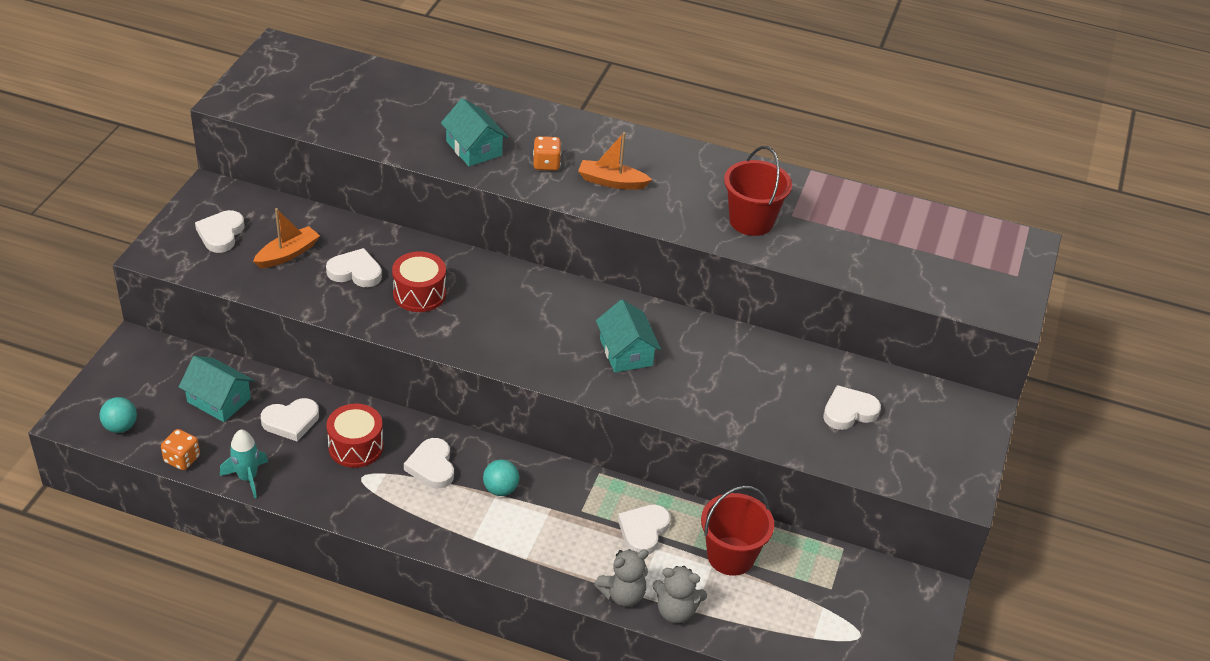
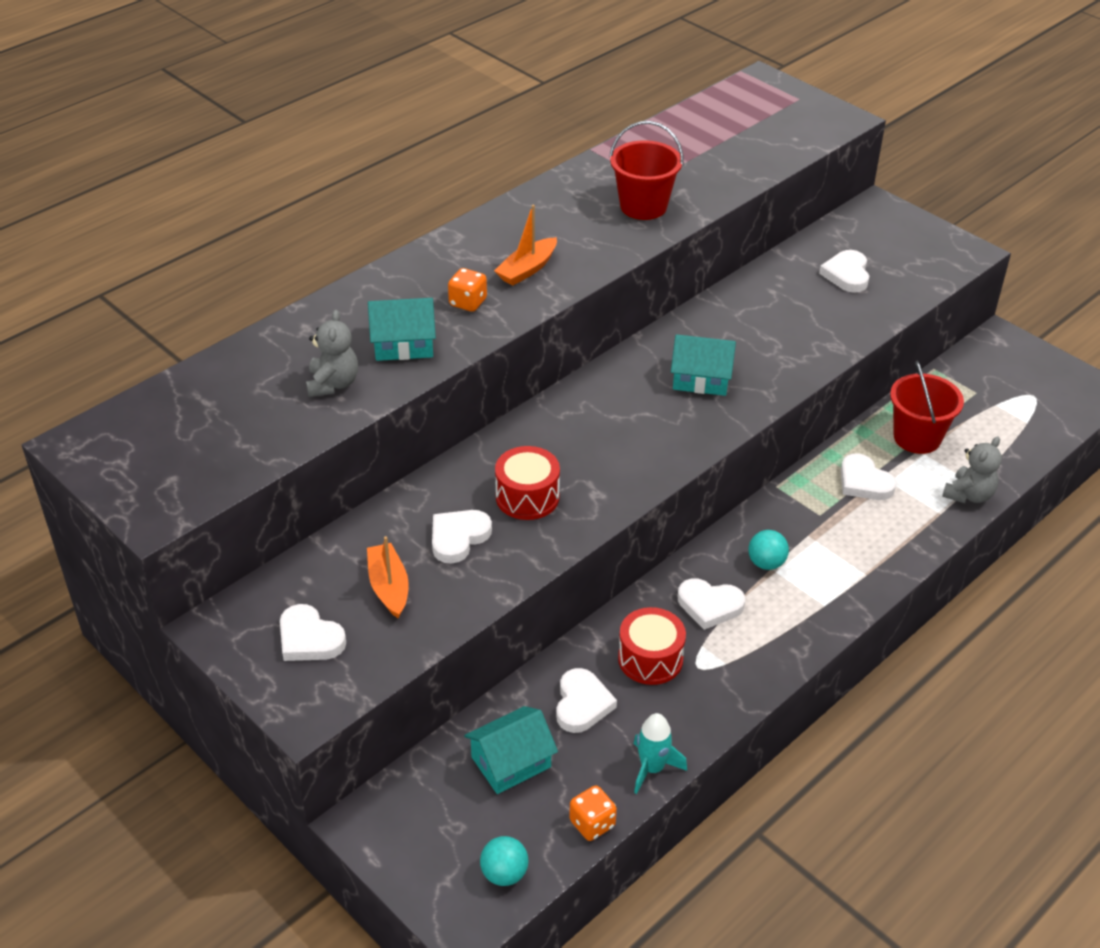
camera: 60 degrees left, 0 degrees up
grey teddy bear [594,549,649,607] -> grey teddy bear moved to [306,310,358,397]

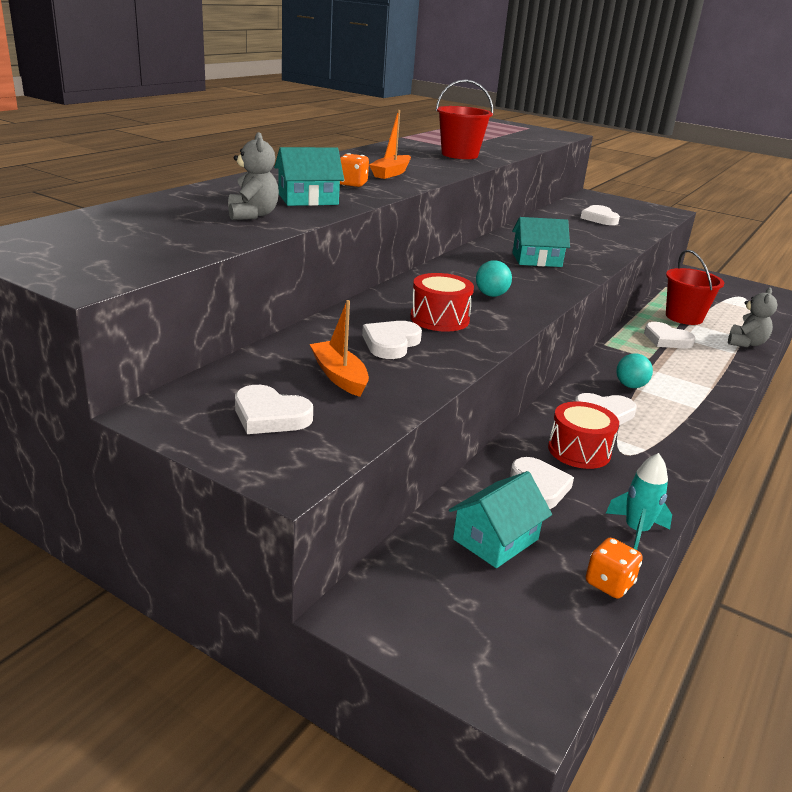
camera: 15 degrees left, 15 degrees down
turquoise ball [480,836,529,886] -> turquoise ball moved to [476,260,512,297]

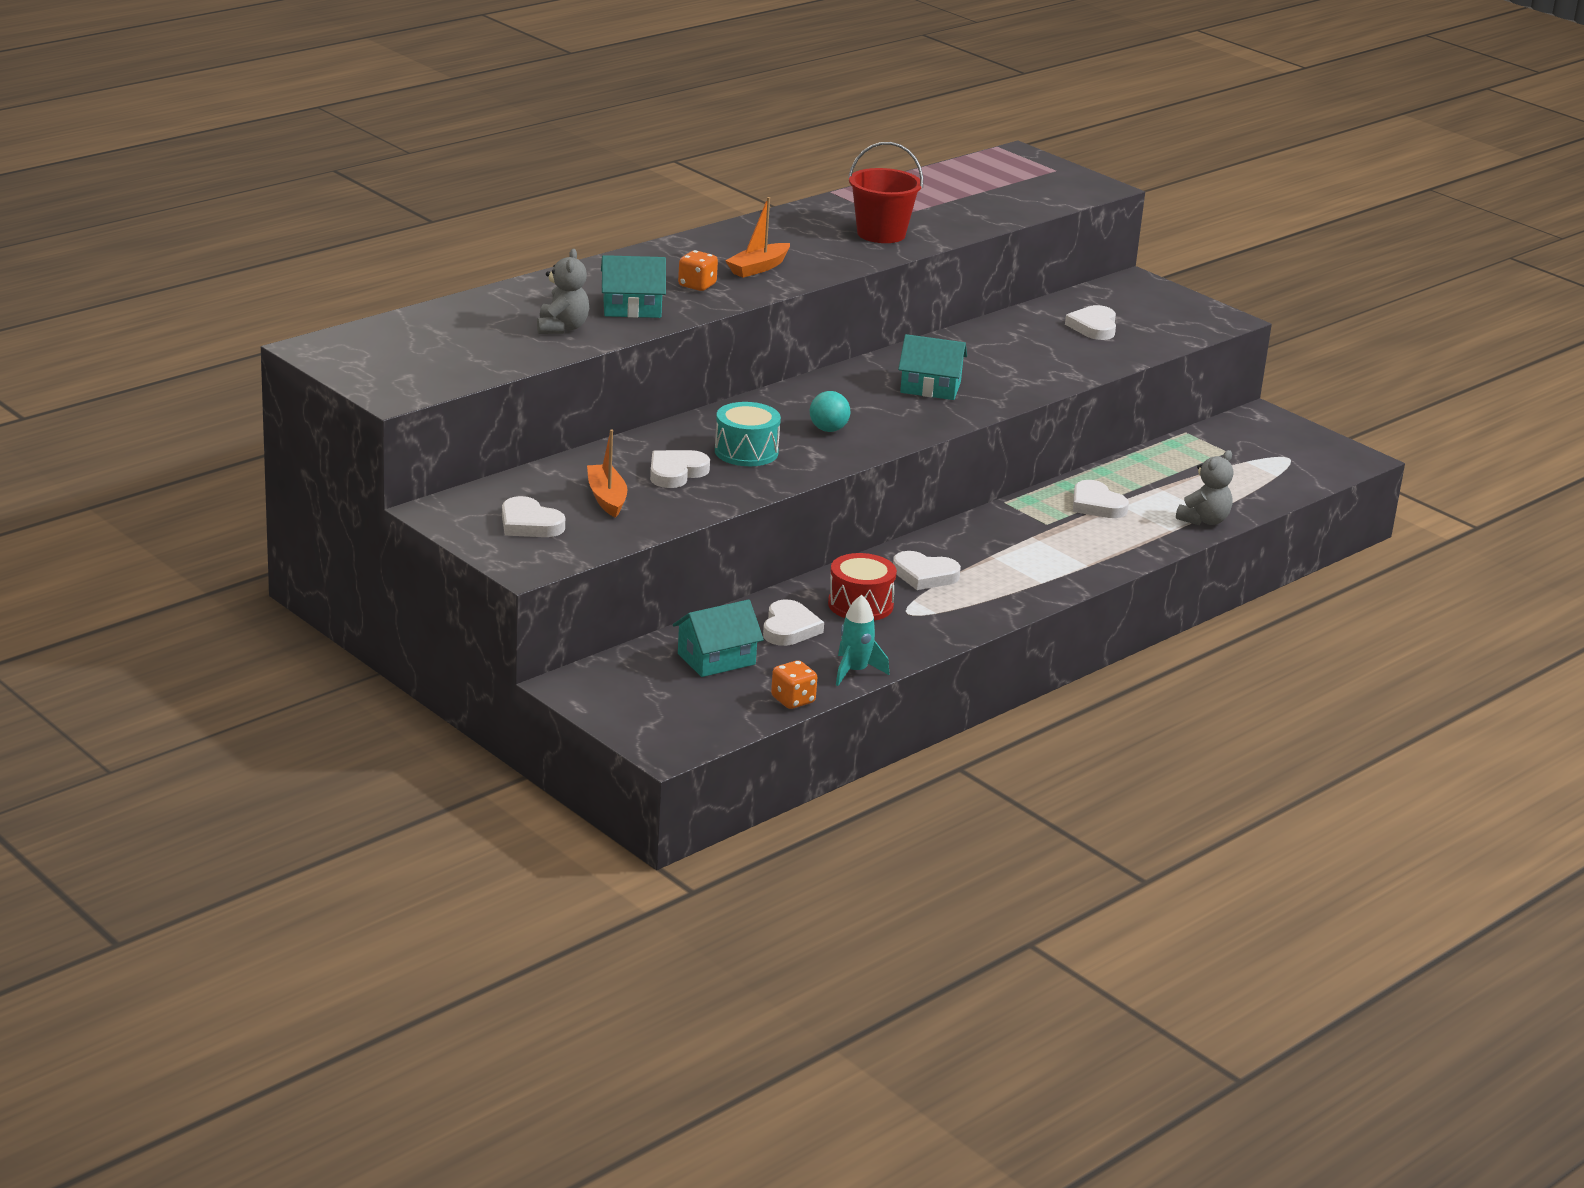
camera: 15 degrees right, 0 degrees up
red drum [410,273,474,332] -> turquoise drum [715,402,781,466]
turquoise ball [616,353,653,388] -> none
red bucket [666,250,724,325] -> none

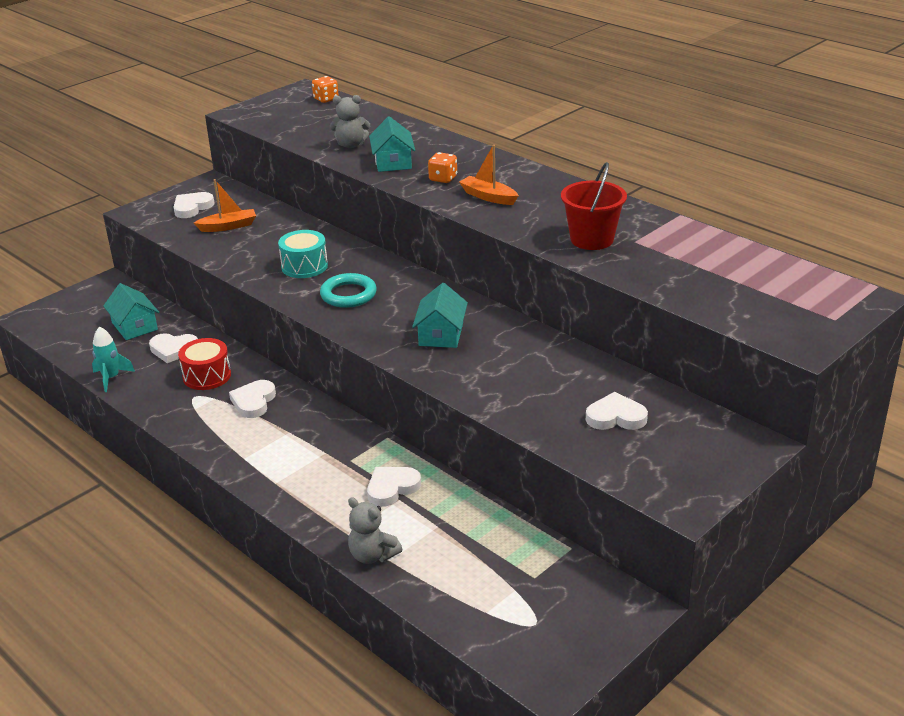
camera: 90 degrees right, 5 degrees up
white heart [650,450,710,488] -> none
orange dice [771,660,817,709] -> orange dice moved to [312,76,339,103]
turquoise ball [810,391,850,432] -> turquoise ring [320,273,377,308]

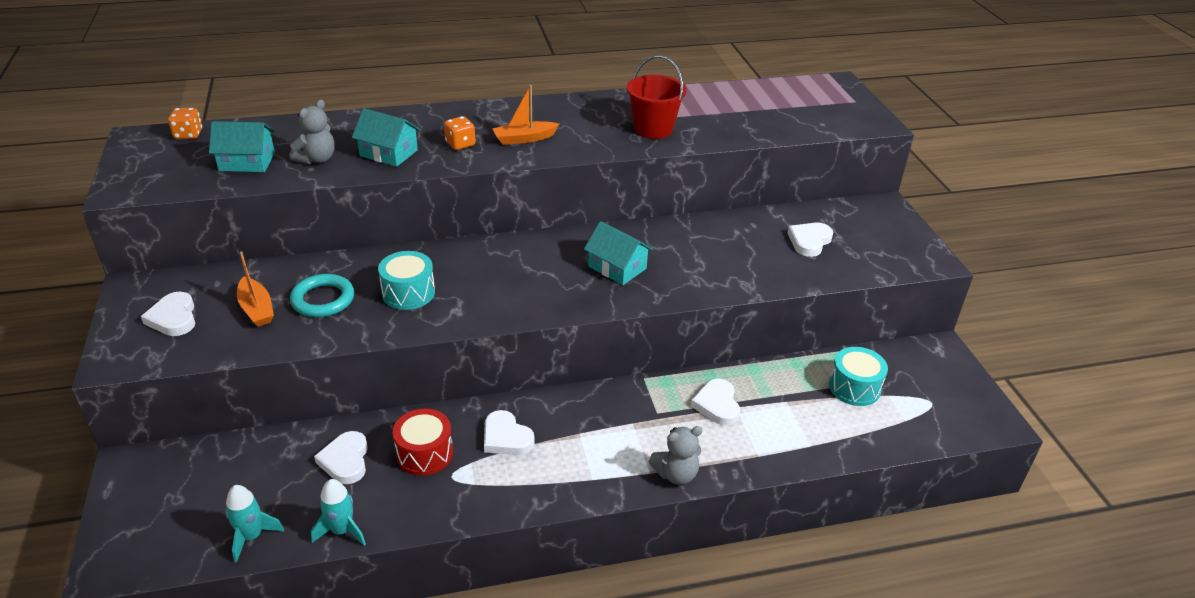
camera: 60 degrees left, 5 degrees up
turquoise house [103,283,159,340] -> turquoise house moved to [209,121,275,172]
white heart [149,333,198,363] -> white heart turned 135 degrees clockwise [314,431,368,484]
orange boat [194,179,256,232] -> orange boat turned 135 degrees clockwise [237,251,274,327]
turquoise ring [320,273,377,308] -> turquoise ring moved to [290,274,354,317]
grey teddy bear [348,497,403,564] -> grey teddy bear moved to [649,426,703,485]
none -> turquoise rocket [225,485,284,563]
none -> turquoise drum [829,347,888,406]

